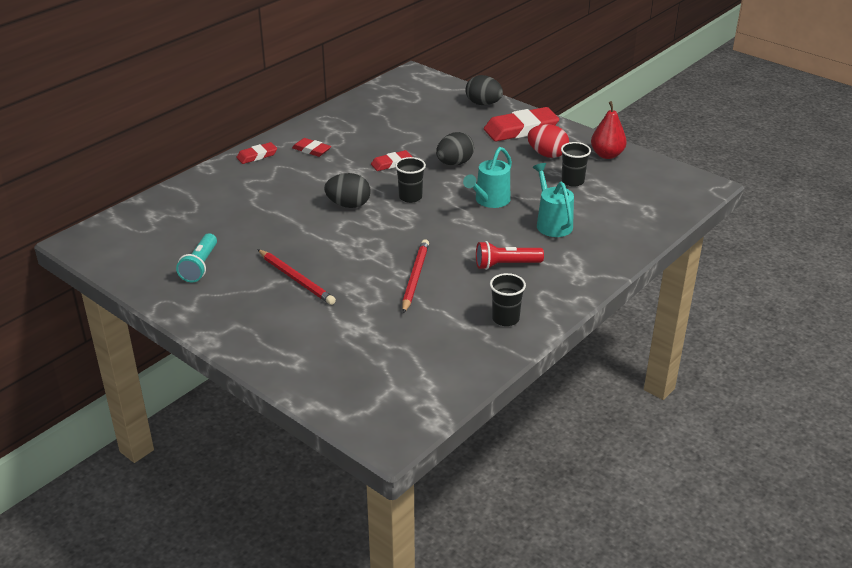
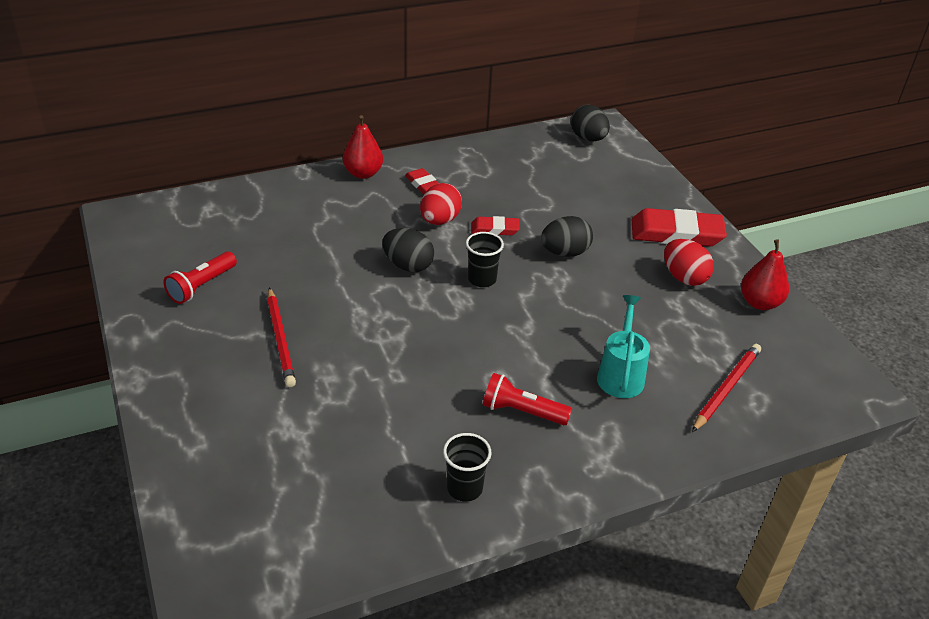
camera: 25 degrees right, 5 degrees up
turquoise flashlight [176,234,217,282] -> red flashlight [163,251,237,304]
red eraser [236,142,277,164] -> red pear [343,115,383,179]
red pencil [402,239,429,313] -> red pencil moved to [692,344,761,432]
turquoise watering can [463,147,512,208] -> none
black egg [466,75,503,105] -> black egg moved to [571,105,610,141]
black cup [561,142,591,187] -> none
none -> red egg [420,183,462,225]

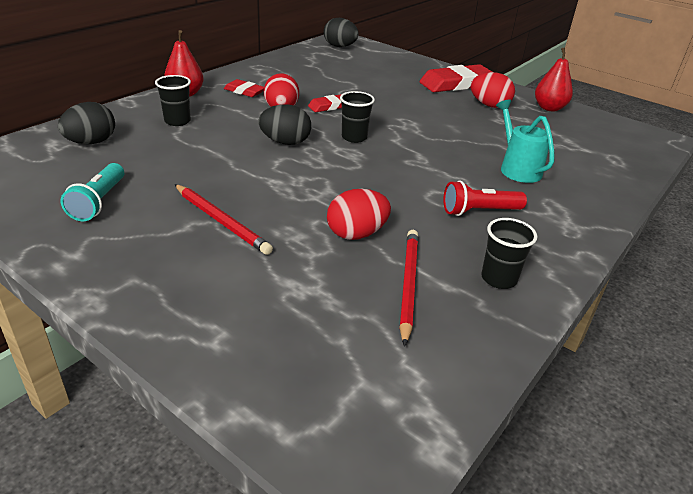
camera: 30 degrees left, 5 degrees down
red flashlight [163,251,237,304] -> turquoise flashlight [60,163,124,221]
black egg [541,216,593,257] -> black egg moved to [58,102,115,144]
red pencil [692,344,761,432] -> red pencil moved to [399,230,418,347]
none -> black cup [155,75,191,126]
none -> red egg [327,189,391,240]

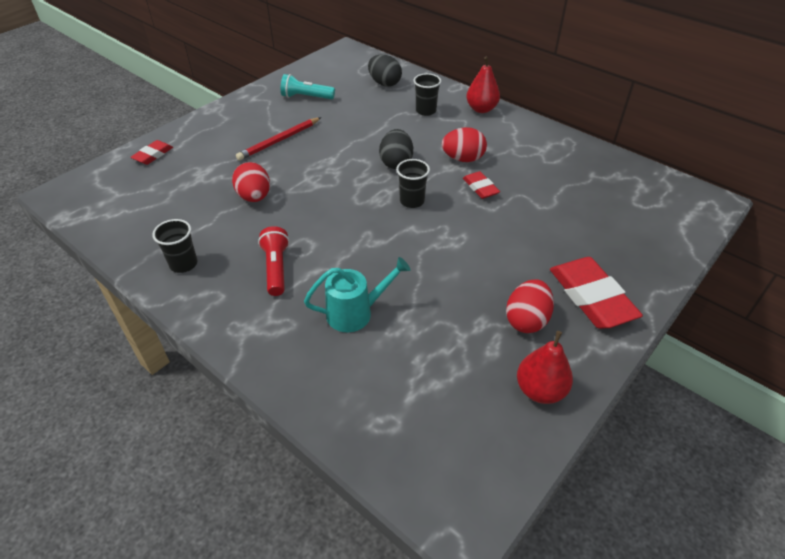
camera: 95 degrees right, 10 degrees up
red eraser [224,79,264,97] -> red eraser moved to [130,140,173,165]
black egg [324,18,359,47] -> none
red pencil [399,230,418,347] -> none

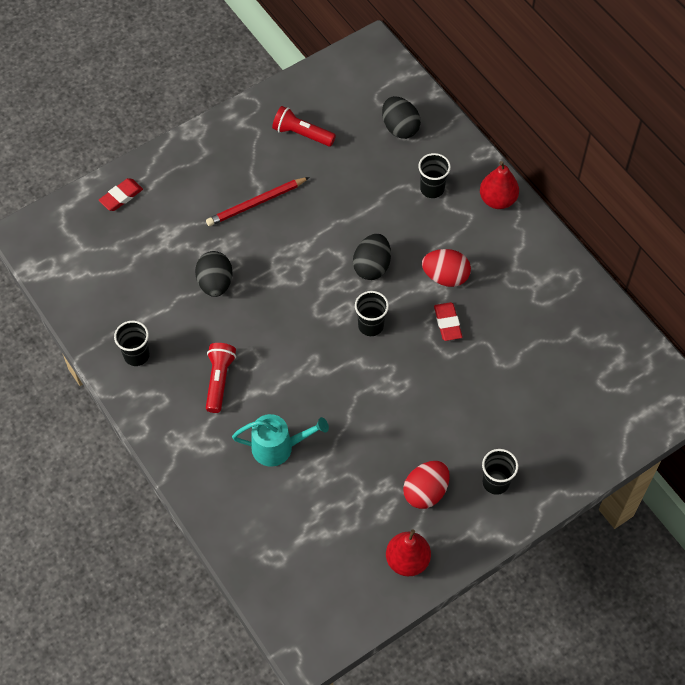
camera: 15 degrees right, 15 degrees up
red egg [232,162,270,202] -> black egg [195,251,233,297]
turquoise flashlight [281,74,335,99] -> red flashlight [272,106,336,146]
red eraser [550,257,643,329] -> black cup [482,449,518,495]

